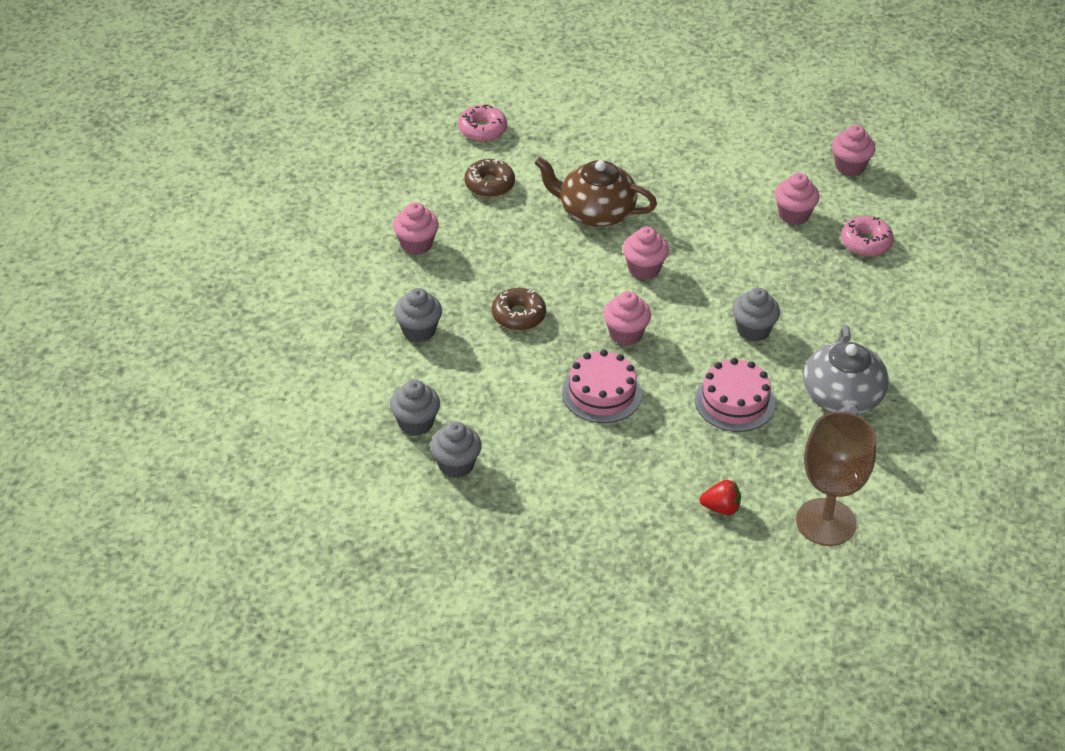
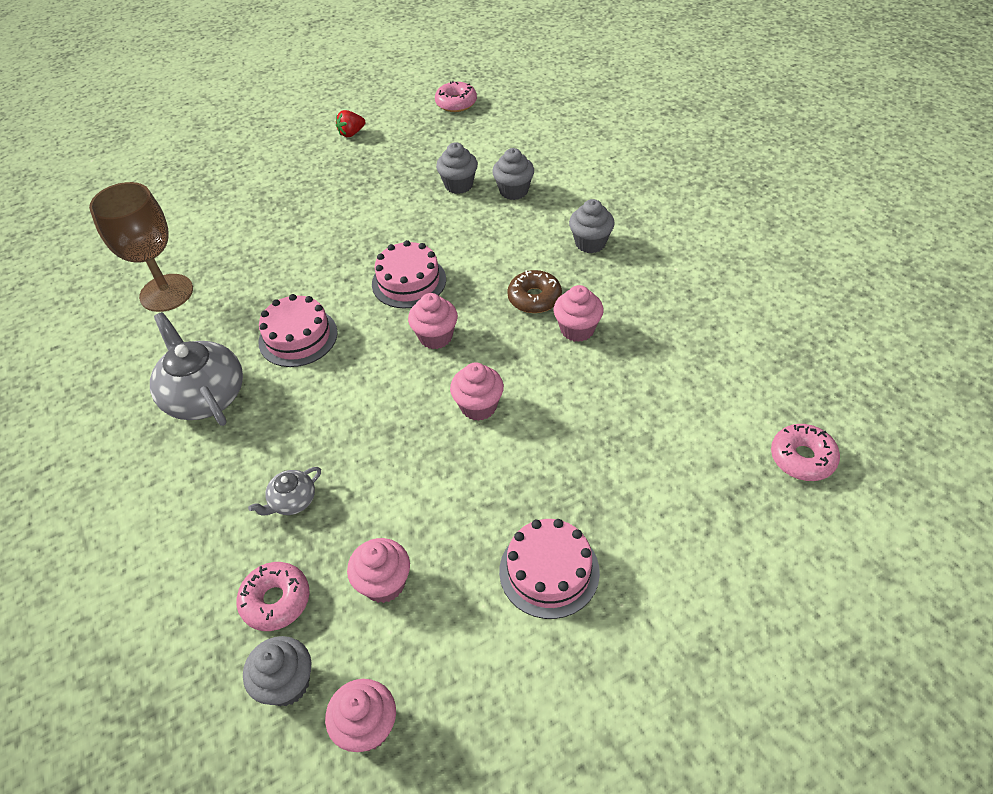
camera: 145 degrees right, 5 degrees up
pink cupcake [393,202,439,255] -> pink cupcake moved to [554,285,604,342]
brown donut [464,159,515,197] -> none
brown teapot [535,157,657,227] -> none
red strawberry [700,480,741,515] -> red strawberry moved to [336,110,365,137]
grey cupcake [732,288,780,342] -> grey cupcake moved to [243,636,311,706]
none -> grey teapot [248,467,321,516]
none -> pink donut [435,81,477,112]
none -> pink cake [499,519,600,619]

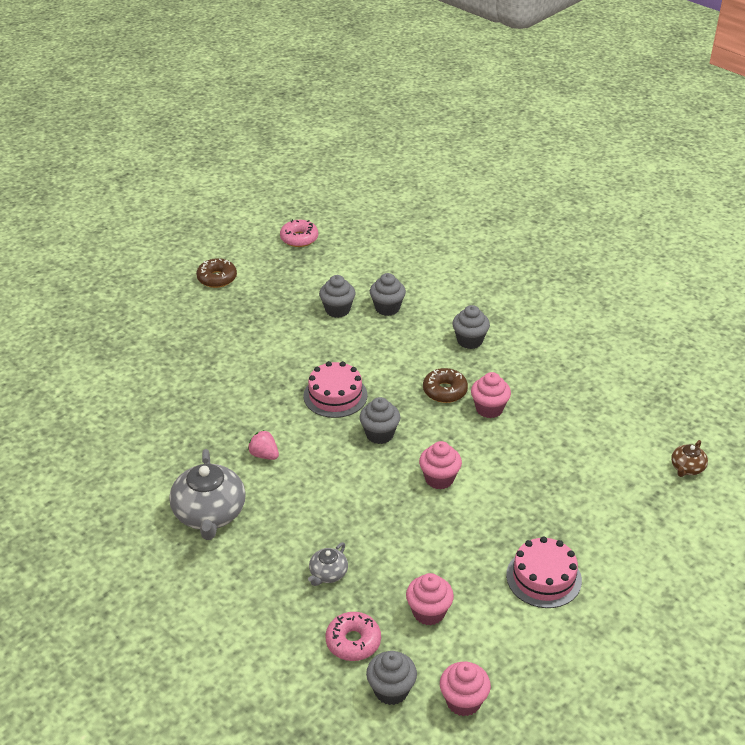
camera: 20 degrees left, 10 degrees down
brown goblet [89,182,193,312] -> none
grey teapot [150,312,243,426] -> grey teapot turned 135 degrees counterclockwise [169,449,246,540]
pink cake [258,294,338,367] -> pink strawberry [248,430,279,460]
red strawberry [336,110,365,137] -> brown donut [196,258,237,288]
pink cupcake [408,293,458,349] -> grey cupcake [359,397,400,444]
pink donut [771,424,840,481] -> brown teapot [671,440,708,477]

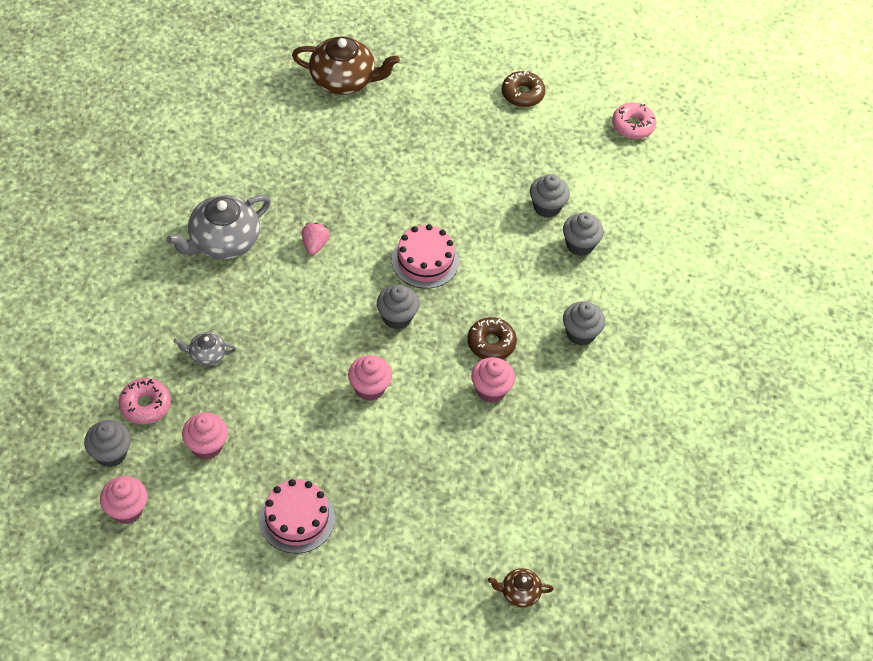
camera: 55 degrees right, 15 degrees up
none -> brown teapot [292,36,400,95]

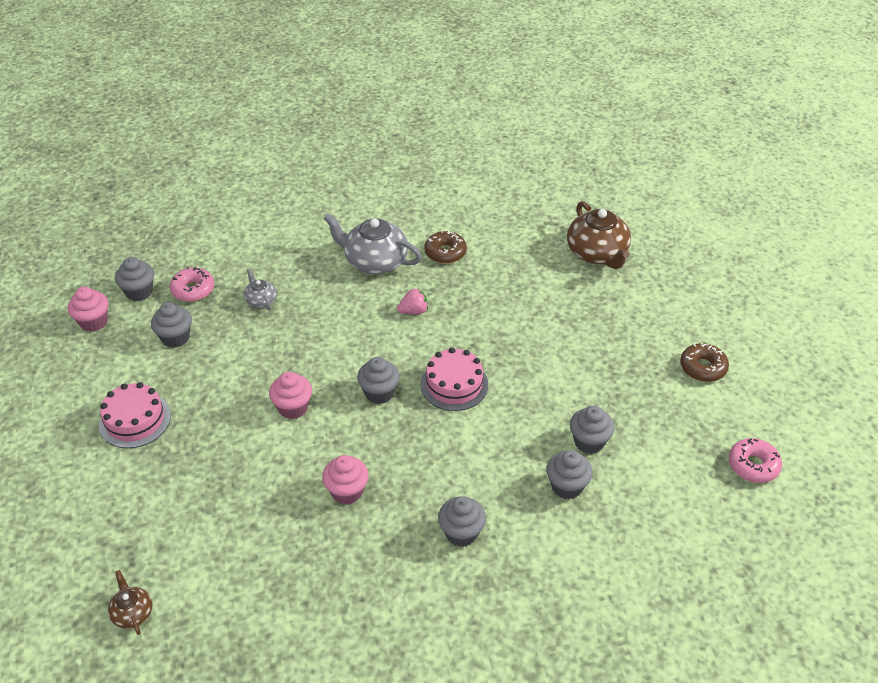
camera: 65 degrees right, 10 degrees down
pink cupcake [182,412,228,459] -> grey cupcake [151,302,192,348]
brown donut [467,317,517,359] -> brown donut moved to [424,230,467,264]

